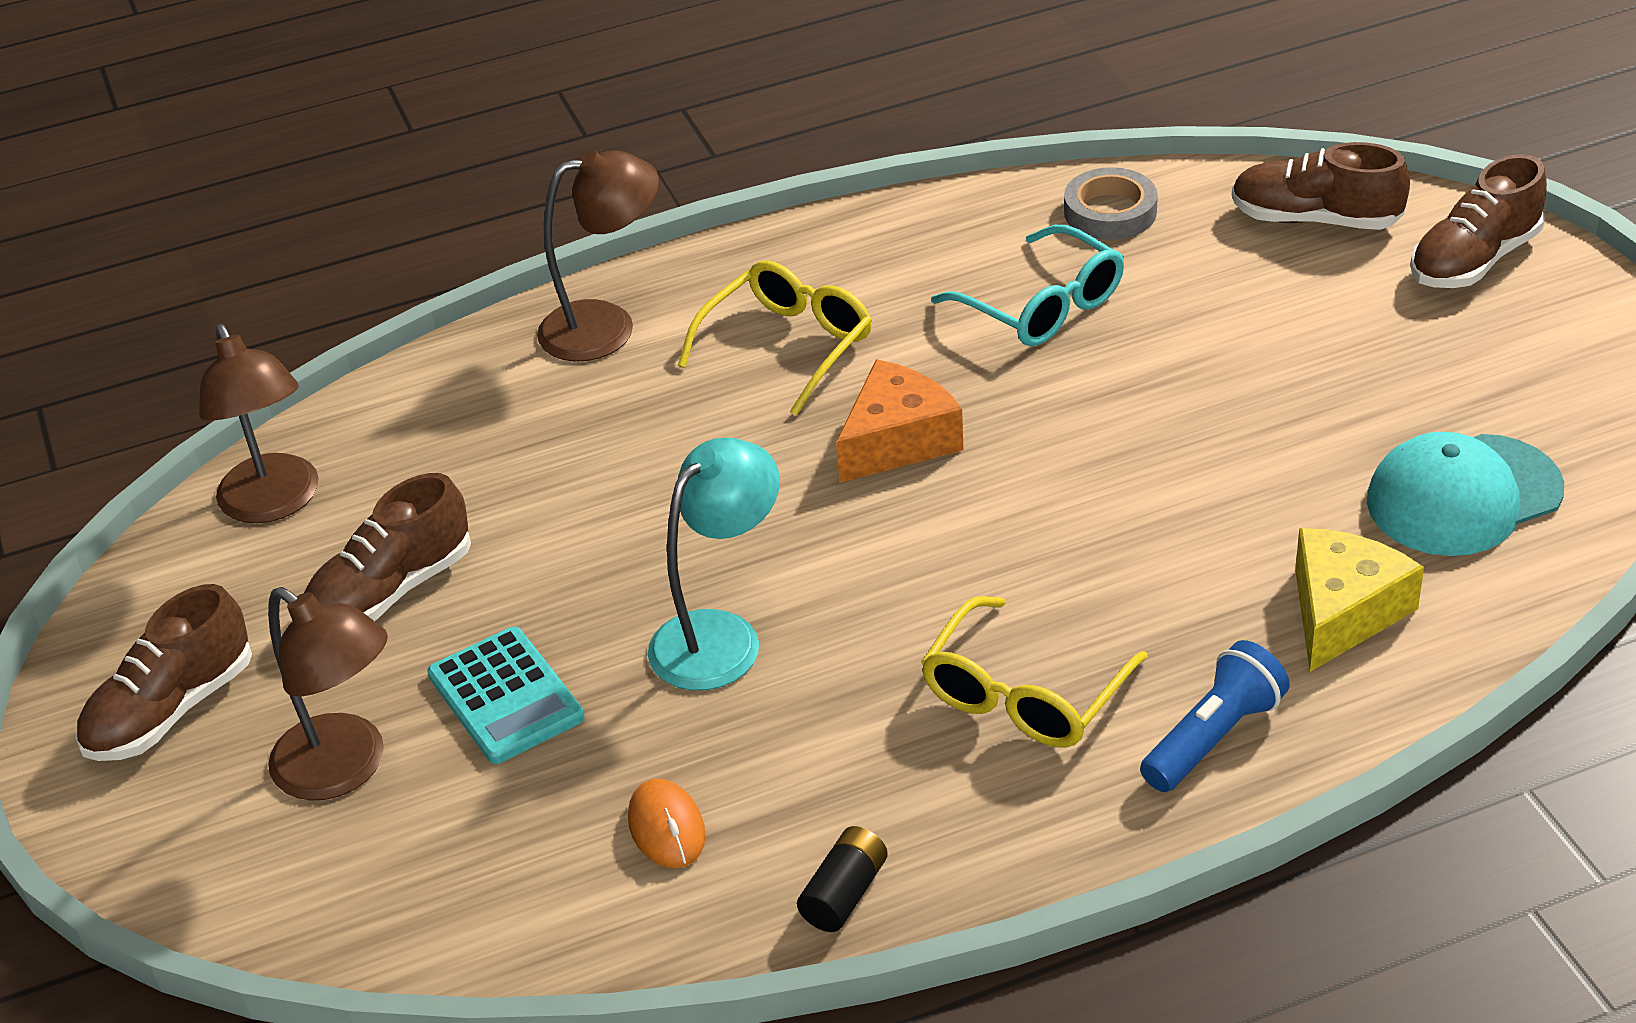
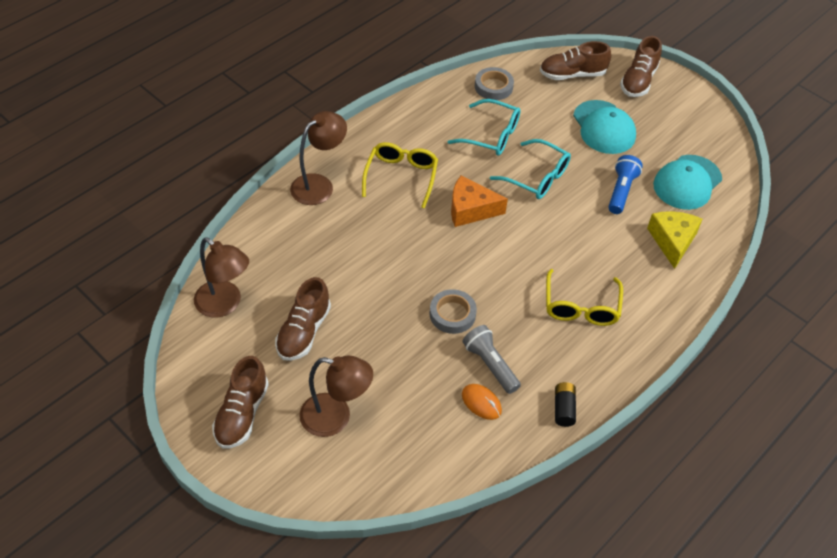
camera: 30 degrees left, 10 degrees up
turquoise calculator [427,627,584,764] -> none
turquoise lamp [648,437,780,691] -> grey tape [429,289,477,334]
orange cheese [836,359,963,483] -> orange cheese turned 105 degrees counterclockwise [451,176,508,227]
blue flashlight [1140,640,1290,792] -> blue flashlight moved to [608,155,643,214]
none -> grey flashlight [463,325,521,394]
none -> turquoise glasses [490,139,571,199]
none -> turquoise cap [573,100,636,154]

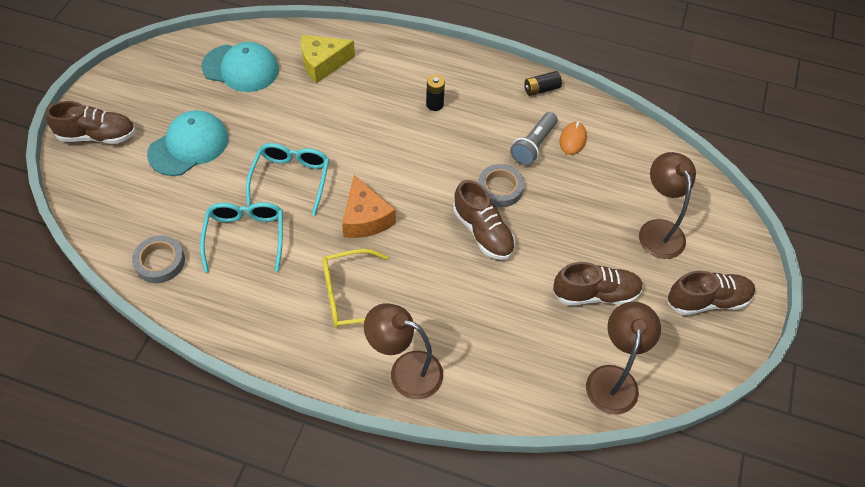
camera: 115 degrees left, 5 degrees up
brown shoe [540,41,611,80] -> brown shoe moved to [453,180,515,260]
yellow glasses [546,269,623,326] -> black battery [426,75,445,111]
blue flashlight [608,155,643,214] -> none

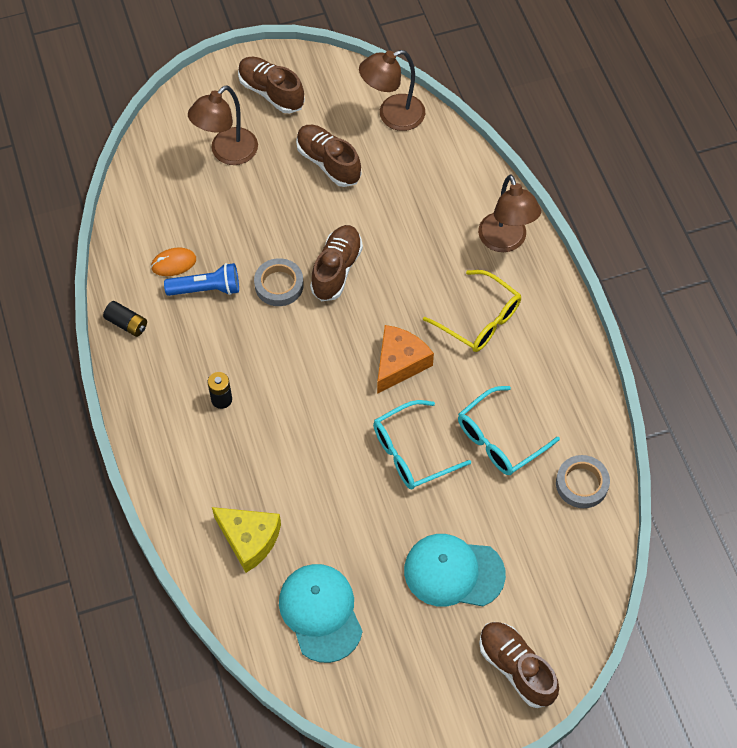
camera: 125 degrees left, 5 degrees up
grey flashlight [510,112,557,165] -> blue flashlight [164,263,239,296]

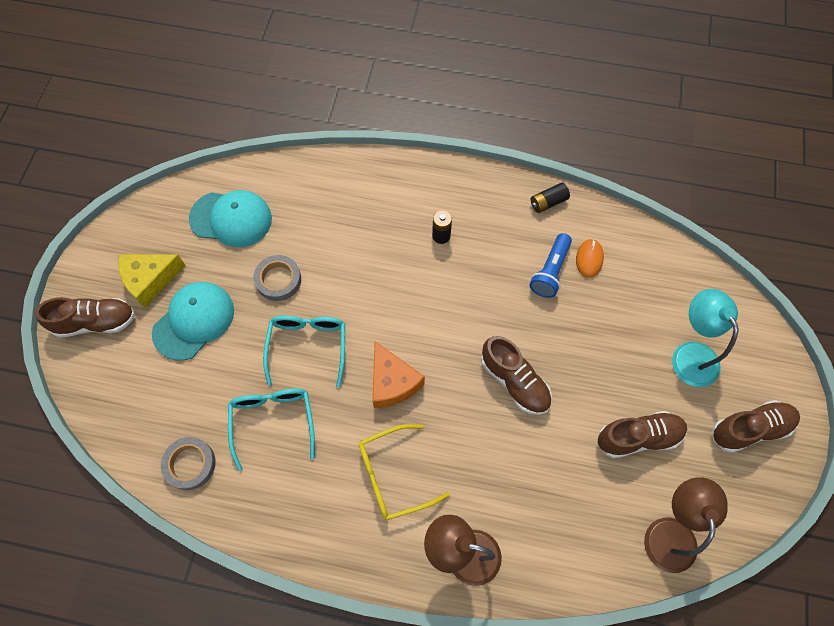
camera: 120 degrees right, 5 degrees up
brown lamp [188,86,258,165] -> turquoise lamp [672,289,739,387]
yellow cheese [212,507,281,573] -> yellow cheese moved to [118,255,186,308]
grey tape [254,258,304,306] -> grey tape moved to [254,255,301,301]

